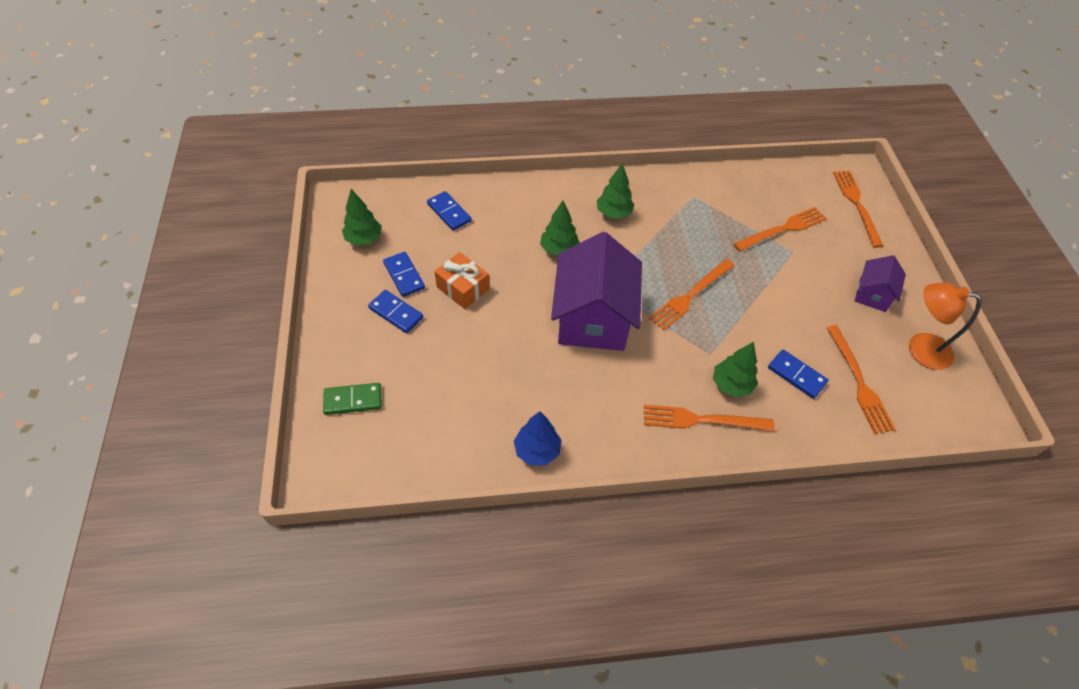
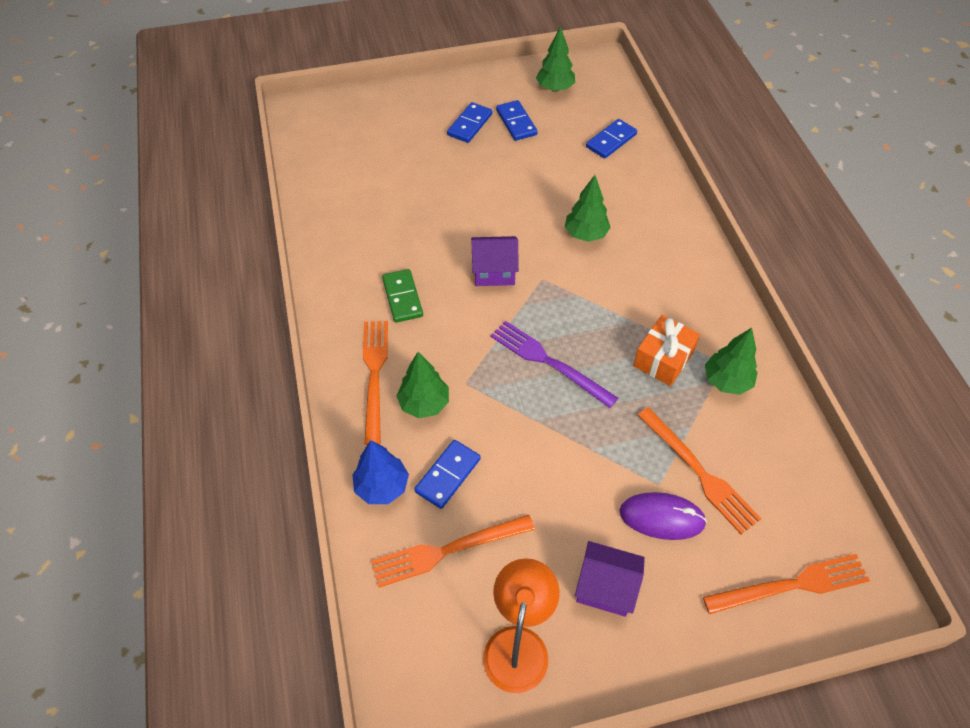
camera: 85 degrees right, 0 degrees up
green domino [323,383,382,415] -> green domino moved to [382,269,423,323]
blue domino [383,252,425,297] -> blue domino turned 75 degrees counterclockwise [496,100,538,141]
orange gift [434,252,489,309] -> orange gift moved to [633,315,700,386]
blue tree [514,411,561,466] -> blue tree moved to [352,440,409,504]
purple house [551,232,642,351] -> purple house [471,236,519,286], size x0.49
green tree [597,163,634,219] -> green tree moved to [705,328,758,395]
orange fork [649,259,735,330] -> purple fork [491,321,618,408]
none -> purple mouse [619,492,707,540]

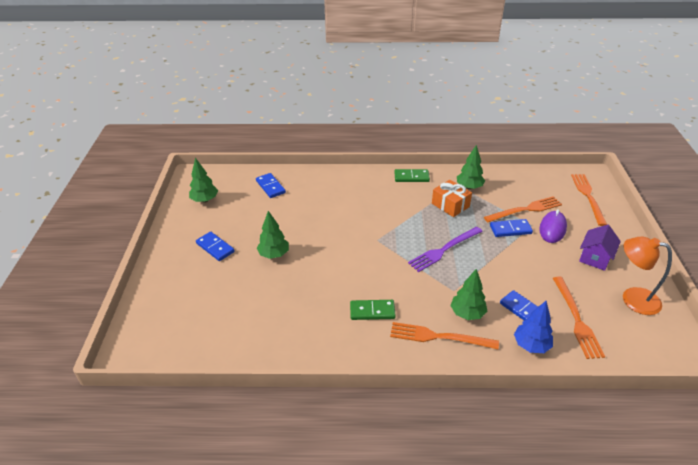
camera: 75 degrees left, 15 degrees down
purple house [471,236,519,286] -> none
blue domino [496,100,538,141] -> blue domino moved to [490,219,533,237]
green tree [565,175,611,242] -> green tree moved to [257,211,289,259]
none -> green domino [394,169,430,182]

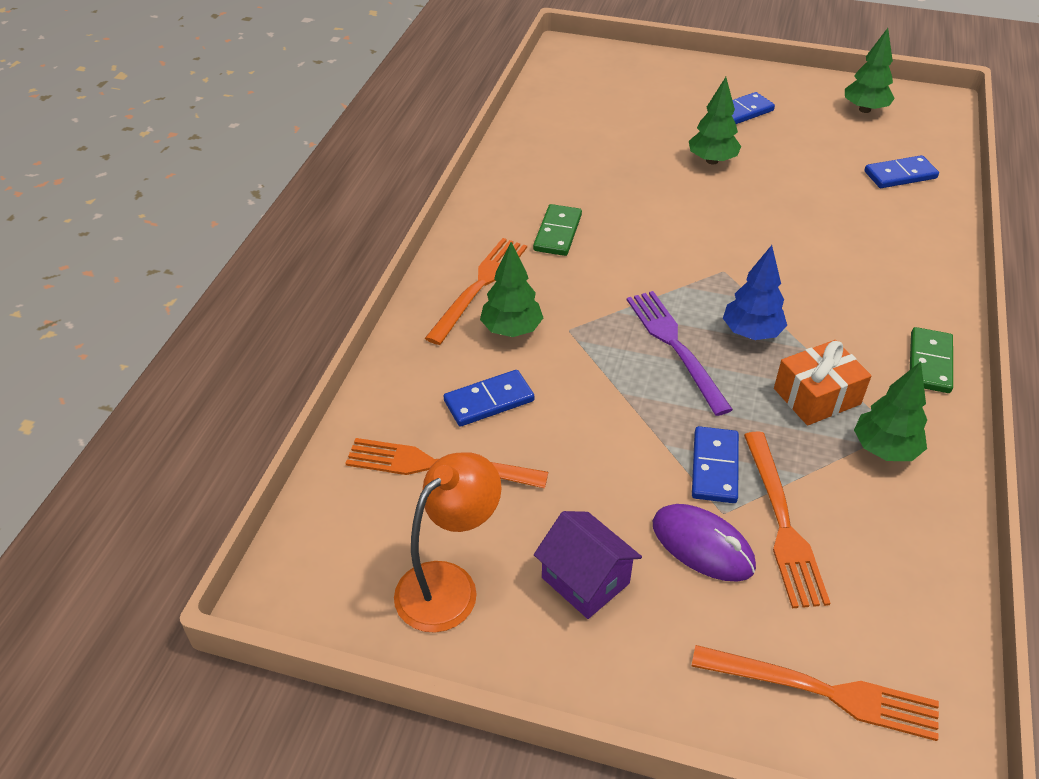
camera: 105 degrees right, 5 degrees up
blue tree [514,301,553,353] -> blue tree moved to [723,245,787,340]

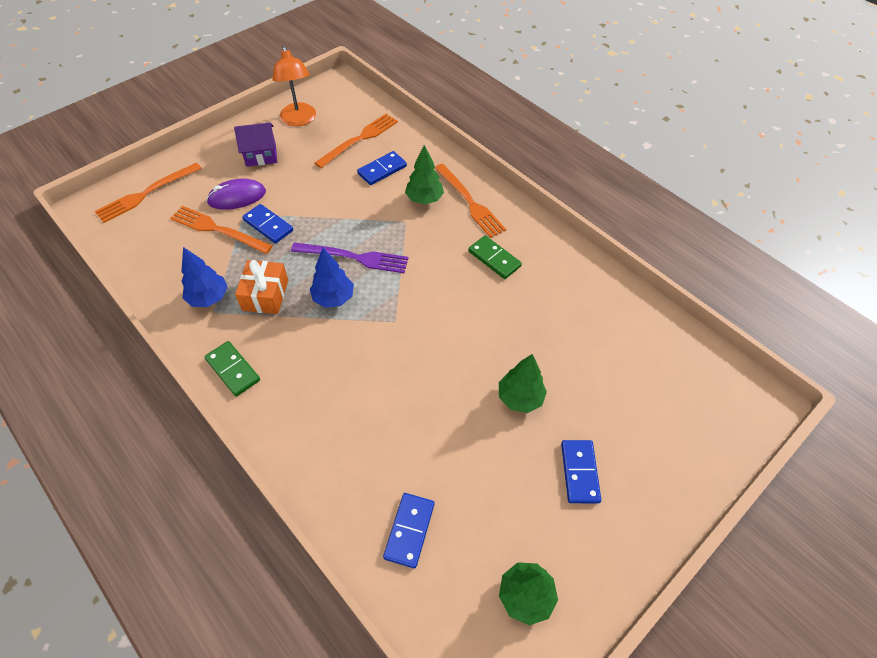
camera: 120 degrees right, 10 degrees up
blue domino [444,370,534,427] -> blue domino turned 45 degrees clockwise [357,151,407,185]
green tree [854,362,927,461] -> blue tree [181,247,228,307]

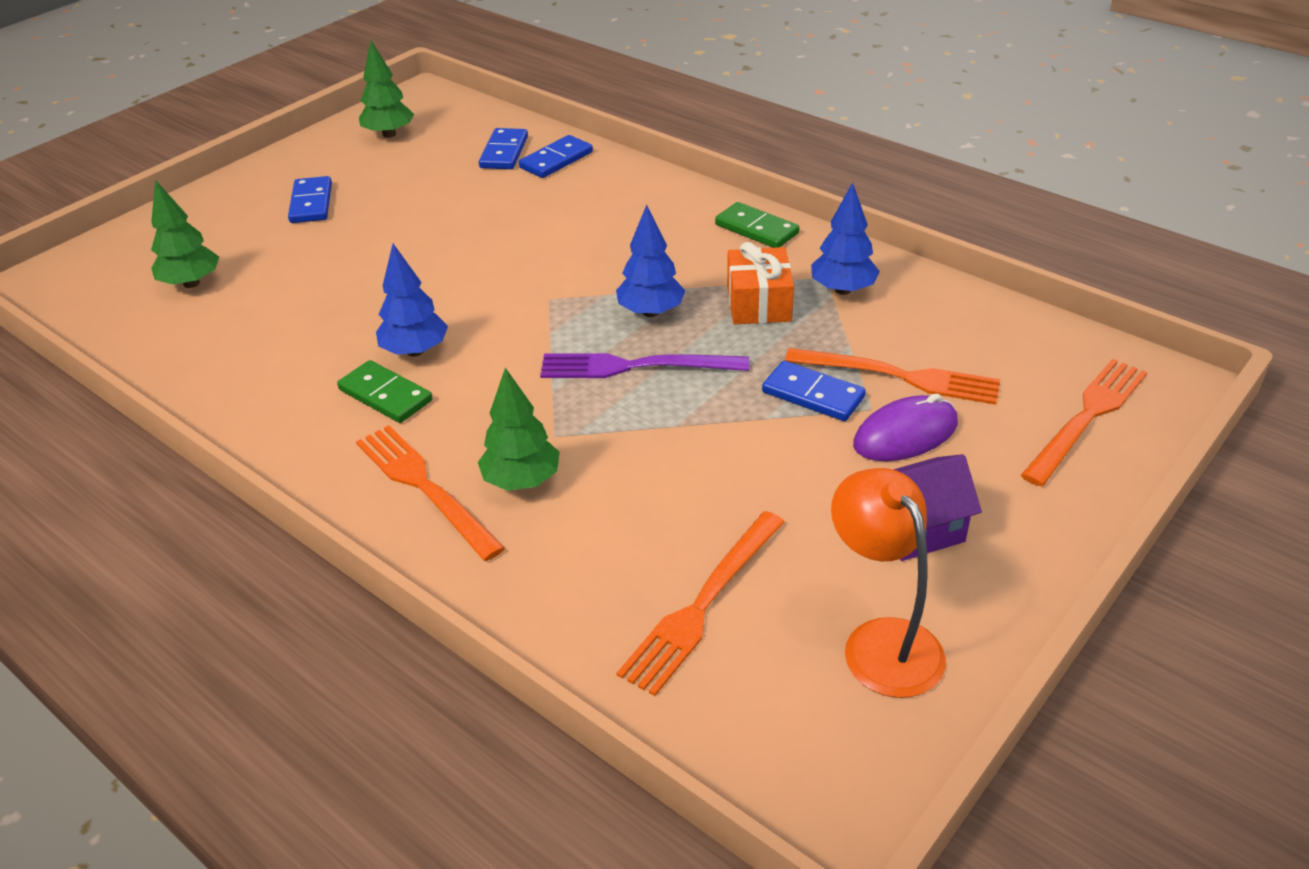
camera: 175 degrees right, 15 degrees down
blue domino [357,151,407,185] -> blue domino moved to [519,135,593,178]
green tree [499,354,547,413] -> green tree moved to [151,180,219,288]
none -> blue tree [376,244,448,357]

